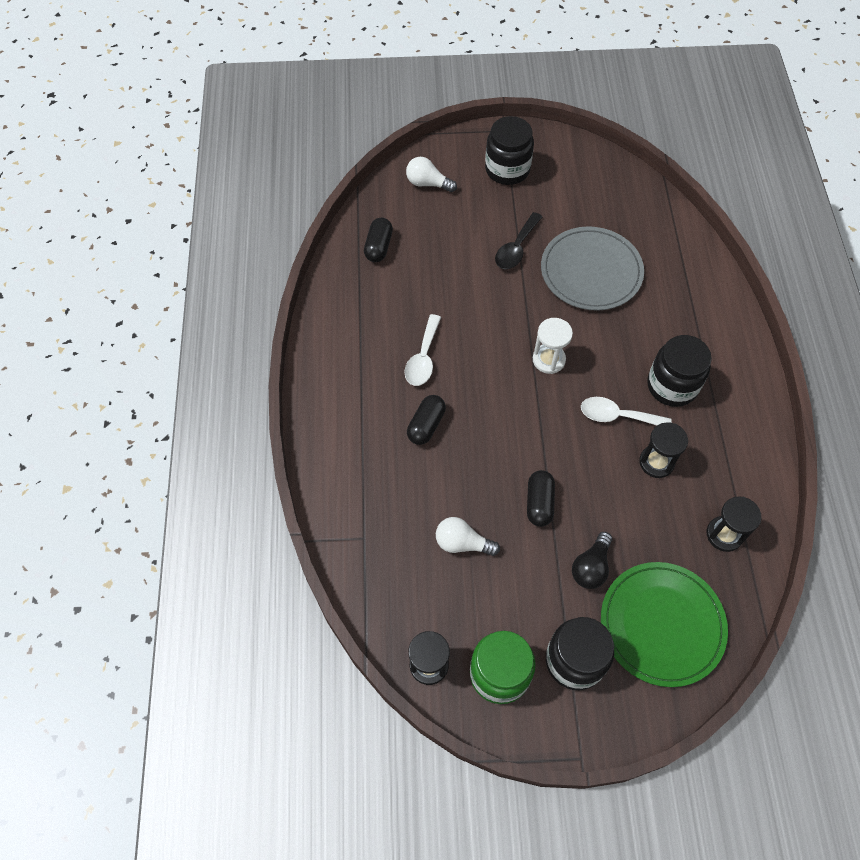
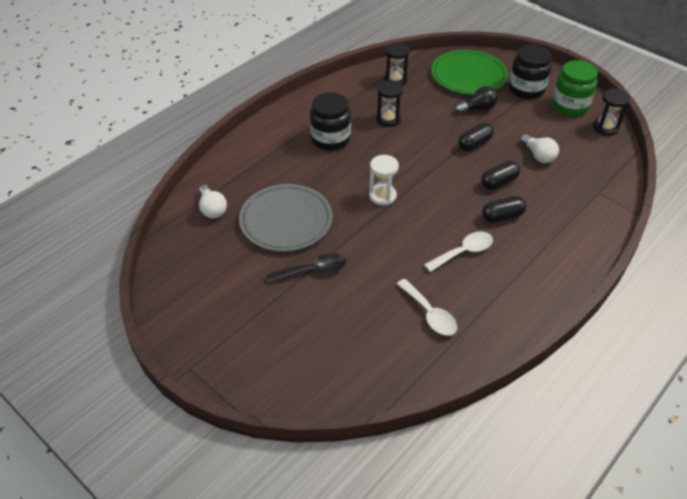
camera: 135 degrees left, 15 degrees down
black capsule [364,218,393,262] -> black capsule moved to [481,160,520,190]
white light bulb [406,157,457,192] -> white light bulb moved to [199,185,227,218]
black jar [485,116,534,185] -> none
white spoon [581,397,672,425] -> white spoon moved to [397,279,457,336]

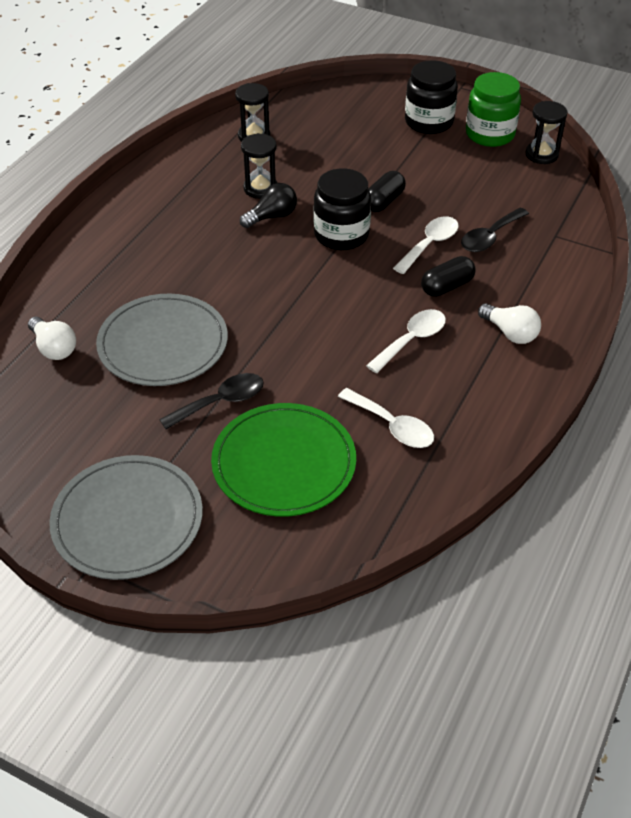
camera: 15 degrees left, 0 degrees up
black jar [310,92,351,151] -> black jar moved to [314,169,371,250]
white hourglass [369,155,399,205] -> none
green plate [431,50,508,95] -> green plate moved to [211,403,356,517]
black light bulb [455,86,498,114] -> black light bulb moved to [240,183,297,228]
black capsule [481,160,520,190] -> white spoon [393,216,459,274]
white light bulb [520,134,559,163] -> white light bulb moved to [478,303,541,344]
none -> grey plate [49,455,203,580]
none -> black spoon [461,208,529,252]

